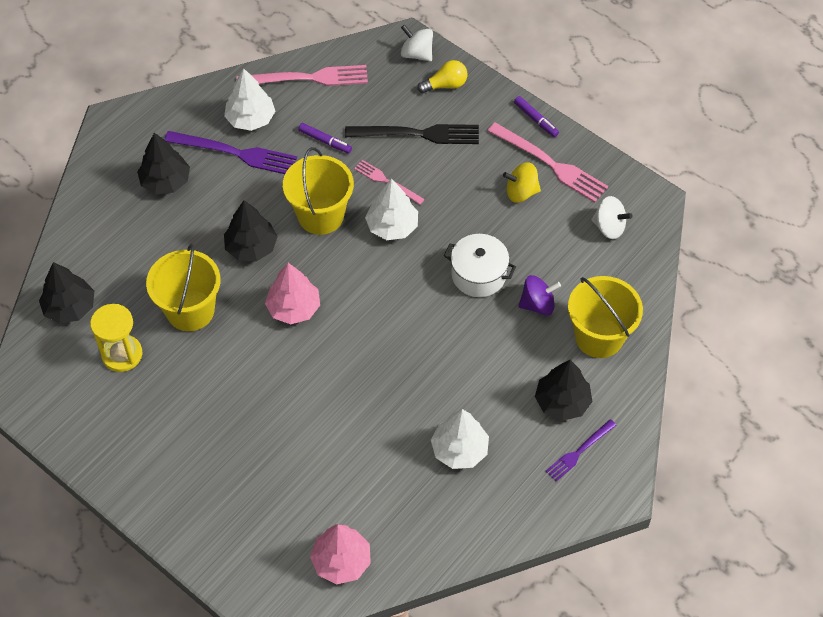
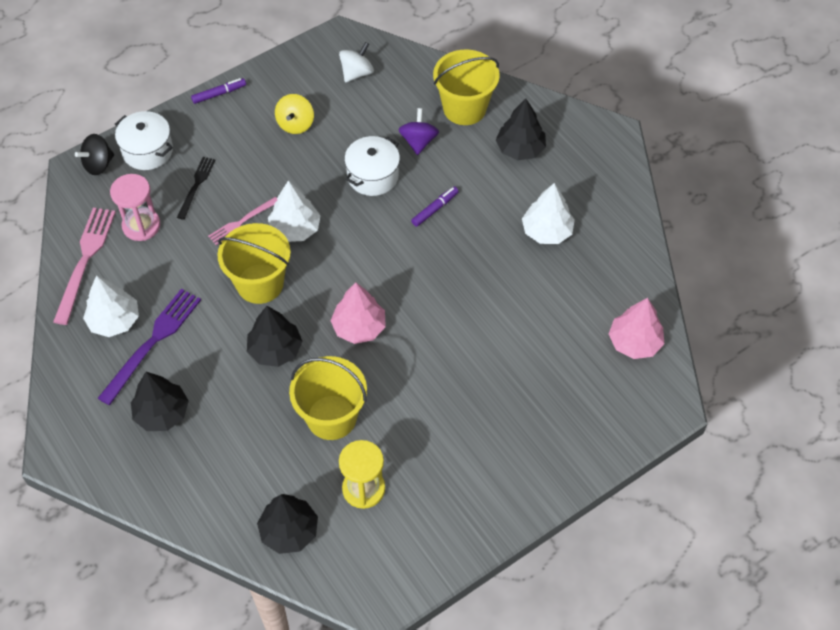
camera: 75 degrees left, 0 degrees up
purple marker [298,123,352,153] -> purple marker moved to [411,186,459,227]
black fork [345,124,479,144] -> black fork [177,157,215,220], size x0.58
white spinning top [401,25,433,61] -> black spinning top [75,134,114,175]
yellow light bulb [417,60,467,93] -> white pot [115,111,173,170]
pink fork [488,122,608,202] -> none
purple fork [546,419,617,481] -> none
none -> pink hourglass [110,174,160,241]

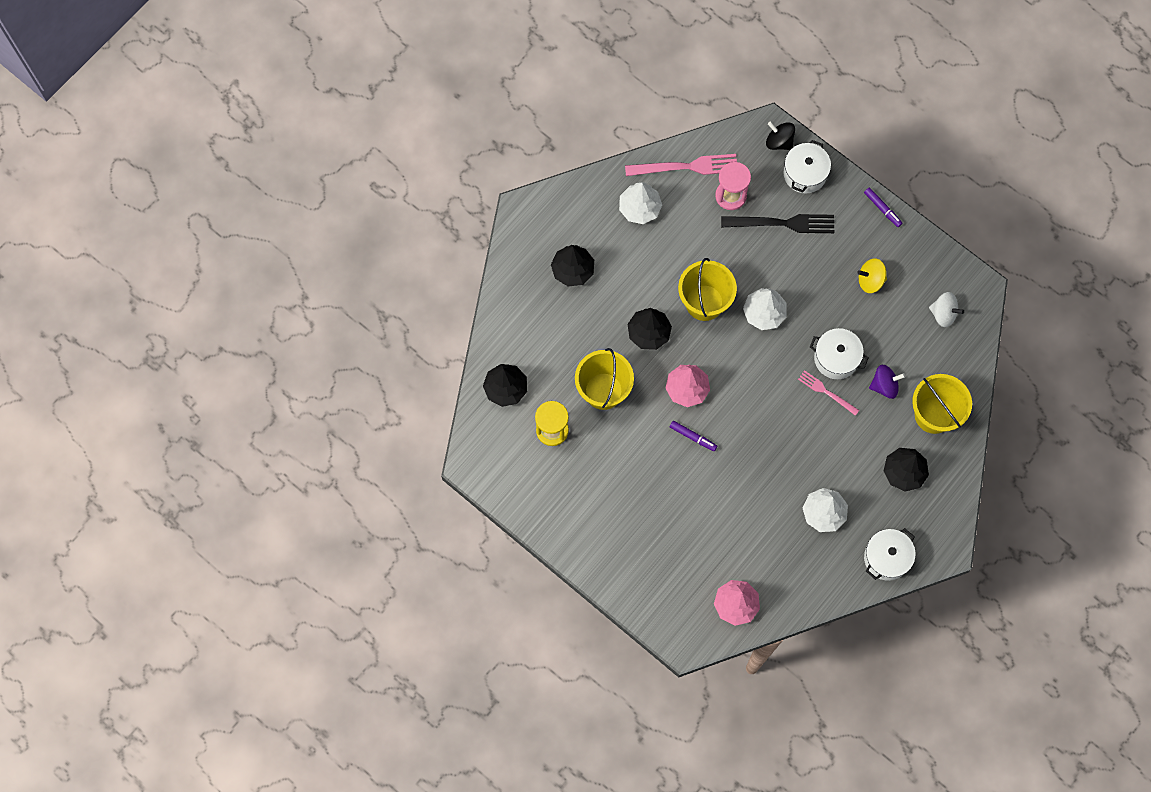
camera: 75 degrees right, 15 degrees up
purple fork [98,289,201,405] -> none
black fork [177,157,215,220] -> black fork [721,214,834,233], size x1.71
pink fork [208,197,278,245] -> pink fork moved to [798,370,859,416]
purple marker [411,186,459,227] -> purple marker moved to [670,421,717,451]
none -> white pot [864,528,916,581]

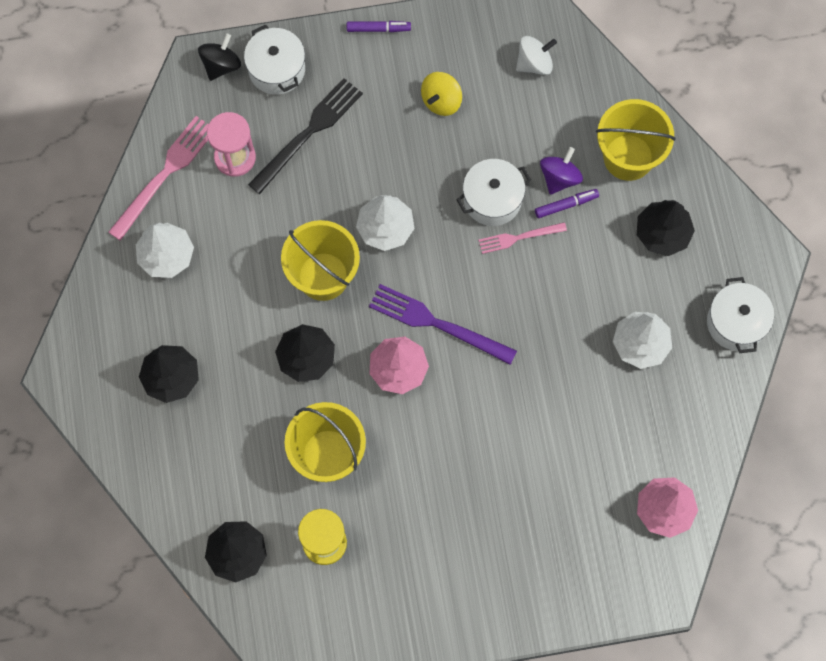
camera: 50 degrees left, 0 degrees up
purple marker [670,421,717,451] -> purple marker moved to [535,189,599,218]
black spinning top [766,121,795,150] -> black spinning top turned 135 degrees clockwise [198,33,241,81]
none -> purple fork [369,284,517,365]

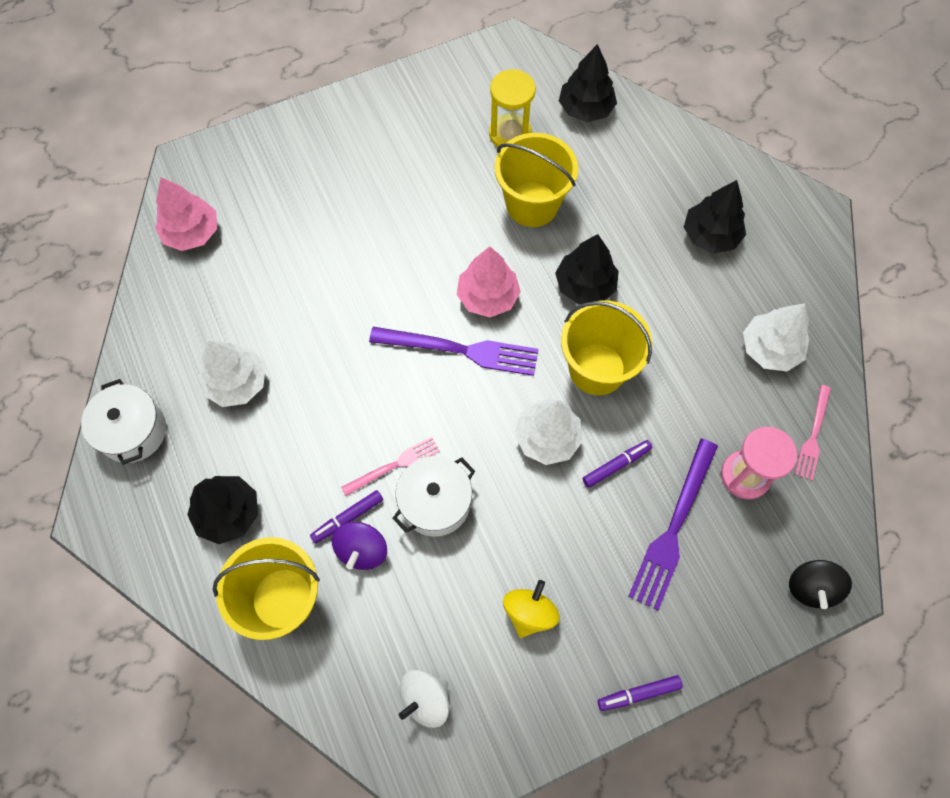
camera: 165 degrees right, 5 degrees down
pink fork [108,116,209,241] -> pink fork [795,385,831,480], size x0.58
white pot [244,25,305,95] -> none
black fork [248,78,363,194] -> purple fork [628,439,718,610]
none -> purple marker [583,440,652,488]

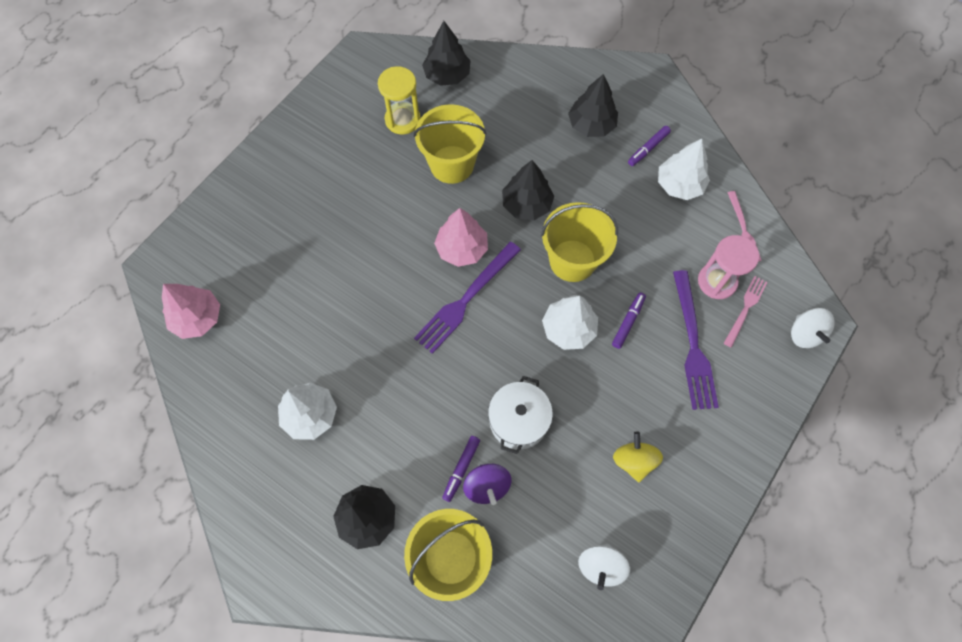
camera: 30 degrees left, 0 degrees up
white pot [81,379,166,465] -> none
pink fork [341,437,440,496] -> pink fork moved to [724,276,768,348]
purple fork [369,327,538,376] -> purple fork turned 150 degrees clockwise [414,242,521,354]
purple marker [598,675,683,711] -> purple marker moved to [628,126,671,166]
black spinning top [789,560,852,609] -> white spinning top [791,308,835,348]

